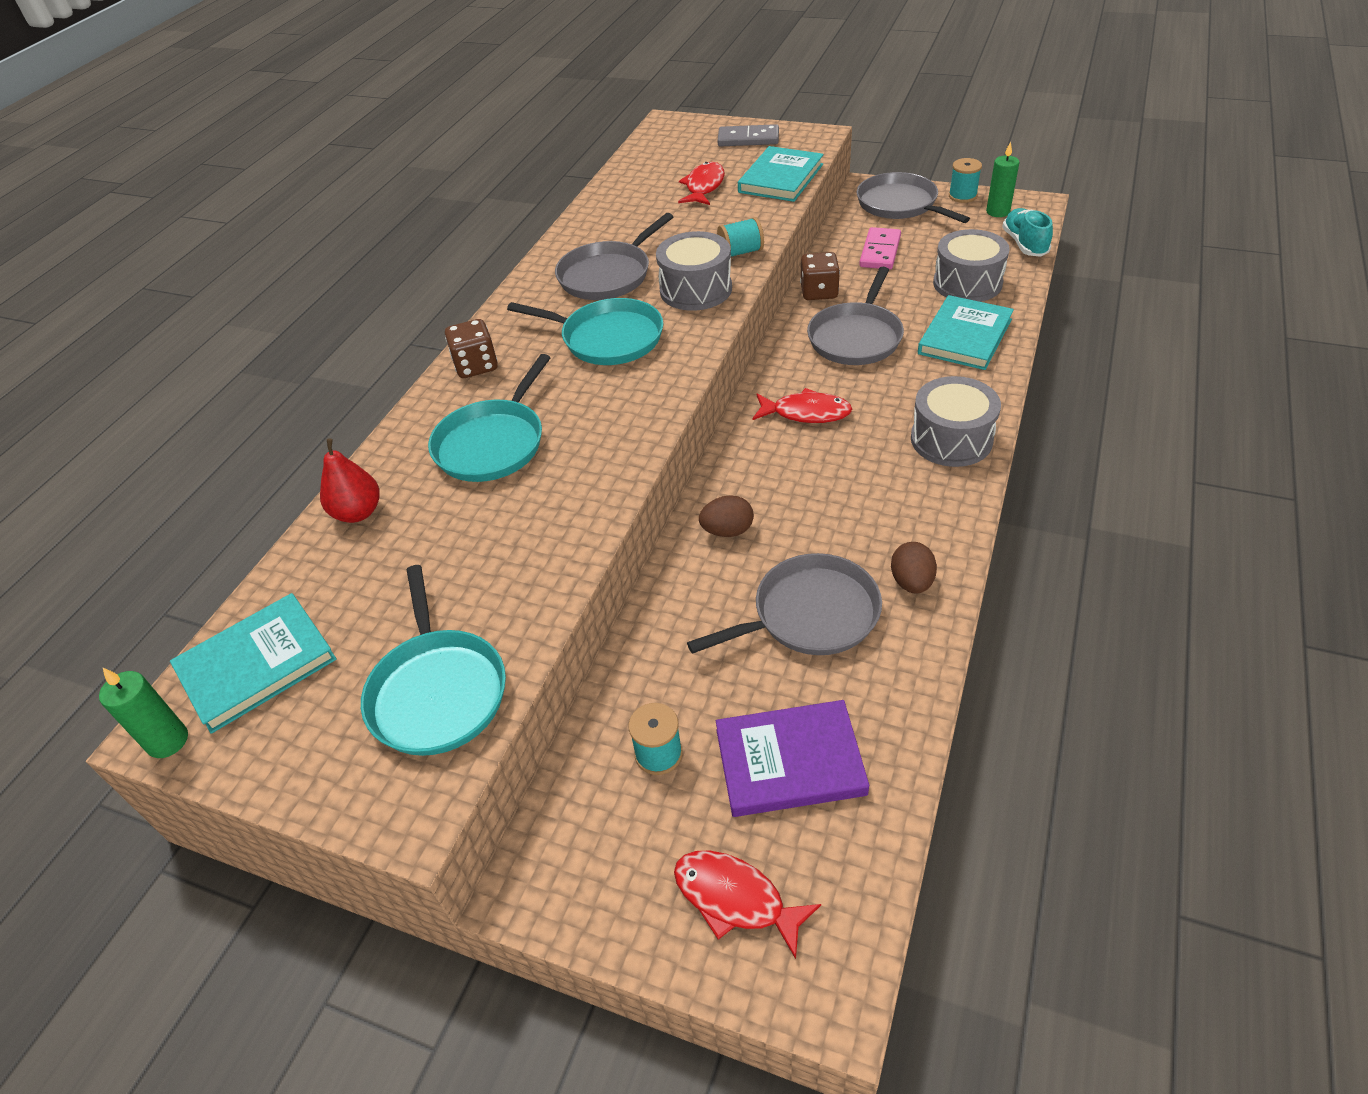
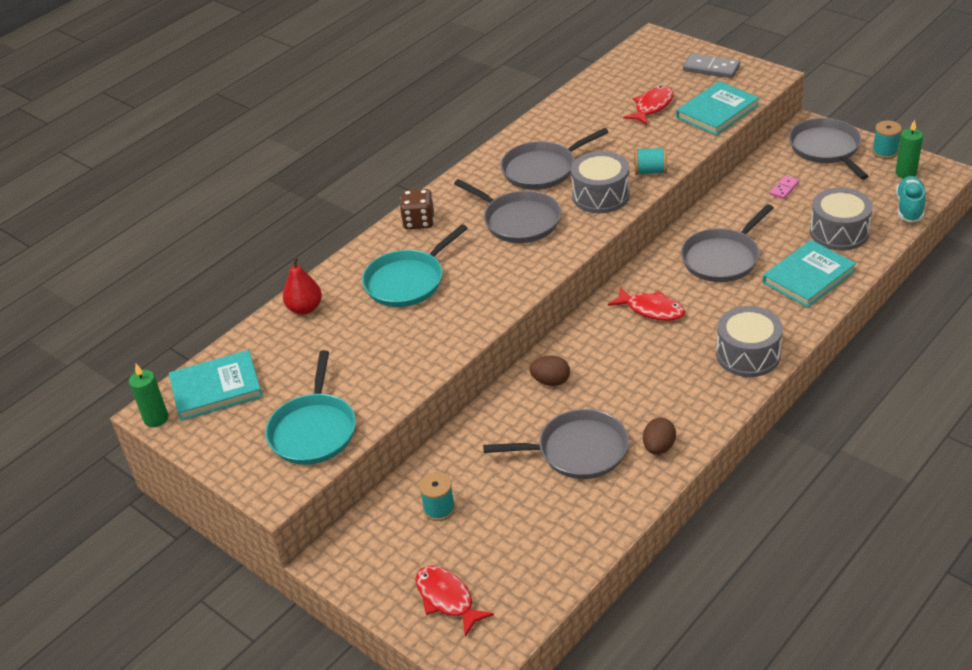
camera: 20 degrees right, 5 degrees down
turquoise pan [507,298,663,365] -> grey pan [454,179,561,243]
purple book [716,700,869,817] -> none
brown dice [800,252,840,300] -> none
pink domino [859,227,901,270] -> pink domino [770,175,799,199], size x0.59

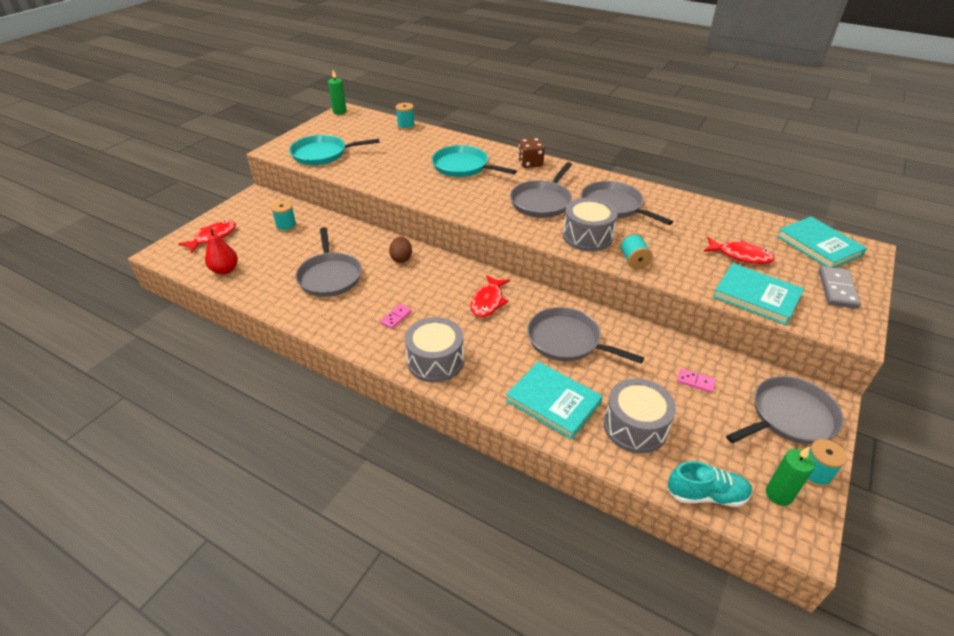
camera: 75 degrees right, 0 degrees up
turquoise book [169,350,263,421] -> turquoise book moved to [777,217,867,268]
red pear [283,257,322,315] -> red pear moved to [205,228,238,274]
brown egg [643,418,676,455] -> none
none -> pink domino [380,304,412,329]
none -> turquoise spool [396,103,415,130]

